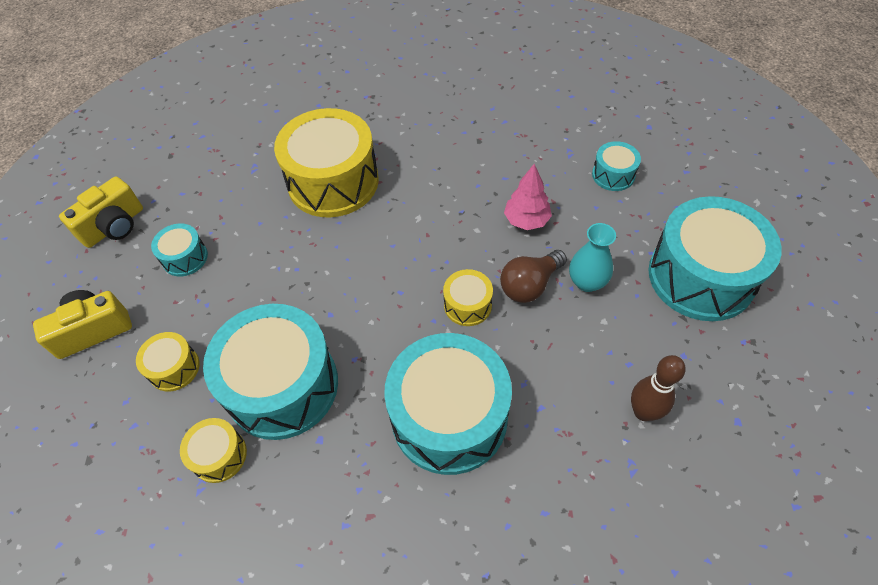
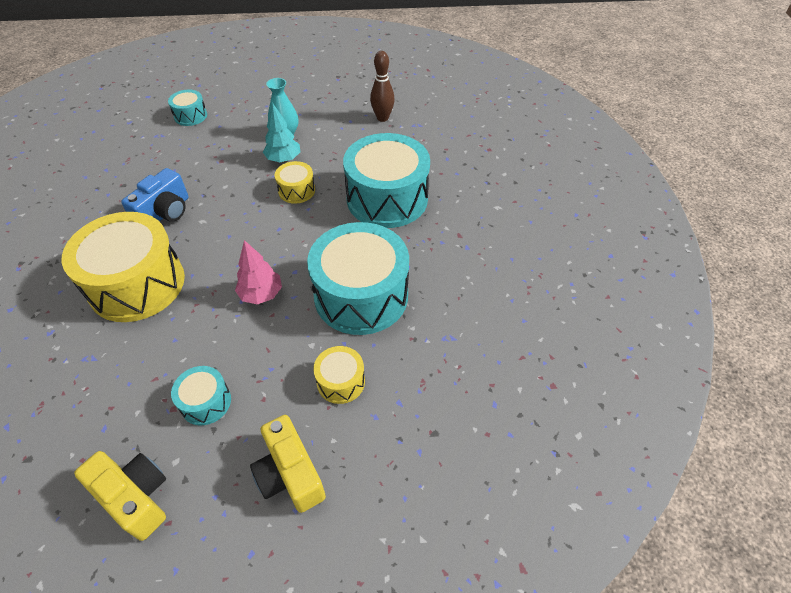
camera: 95 degrees left, 5 degrees down
yellow drum [180,418,247,483] -> none
brown light bulb [500,250,567,303] -> turquoise tree [263,103,300,163]
pink tree [504,164,552,230] -> pink tree moved to [235,240,282,304]
turquoise drum [648,196,782,321] -> none
none -> blue camera [121,168,189,222]

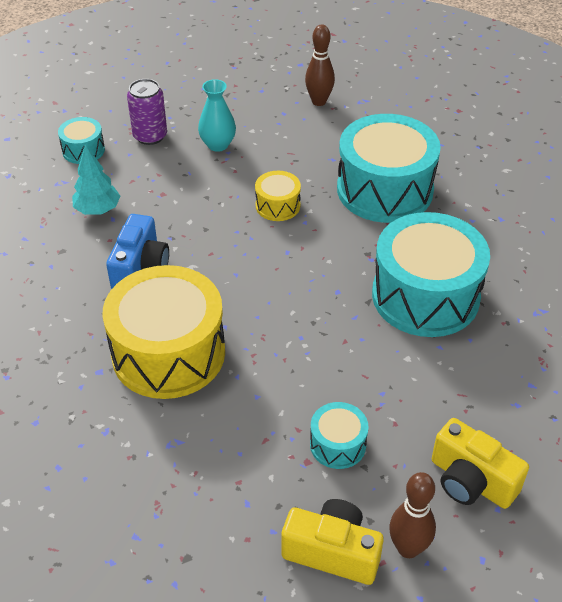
camera: 20 degrees left, 5 degrees down
pink tree [235,240,282,304] -> none
turquoise tree [263,103,300,163] -> turquoise tree moved to [72,144,120,215]
yellow drum [313,346,365,404] -> none
none -> purple can [127,79,167,145]
none -> brown bowling pin [389,472,436,558]

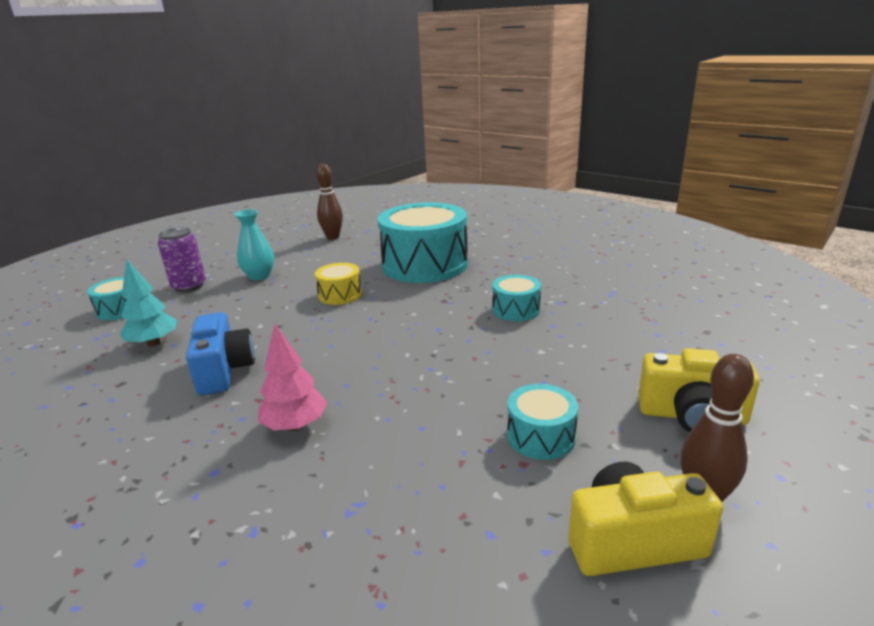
camera: 25 degrees left, 20 degrees down
yellow drum [102,265,225,399] -> pink tree [258,324,327,431]
turquoise drum [372,212,490,337] -> turquoise drum [492,275,541,321], size x0.46

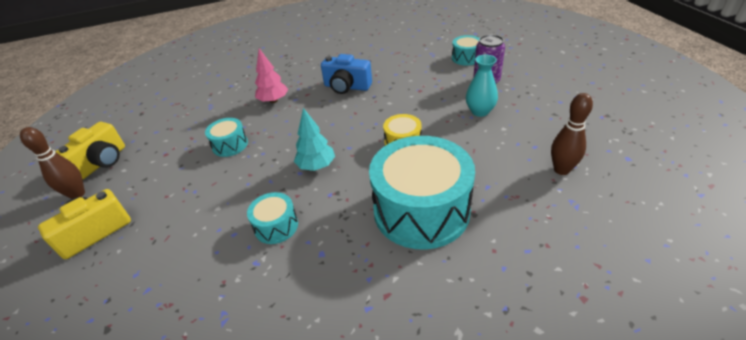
camera: 125 degrees right, 15 degrees up
turquoise tree [120,260,177,347] -> turquoise tree moved to [294,108,335,171]
turquoise drum [507,384,578,460] -> turquoise drum moved to [205,118,248,157]

